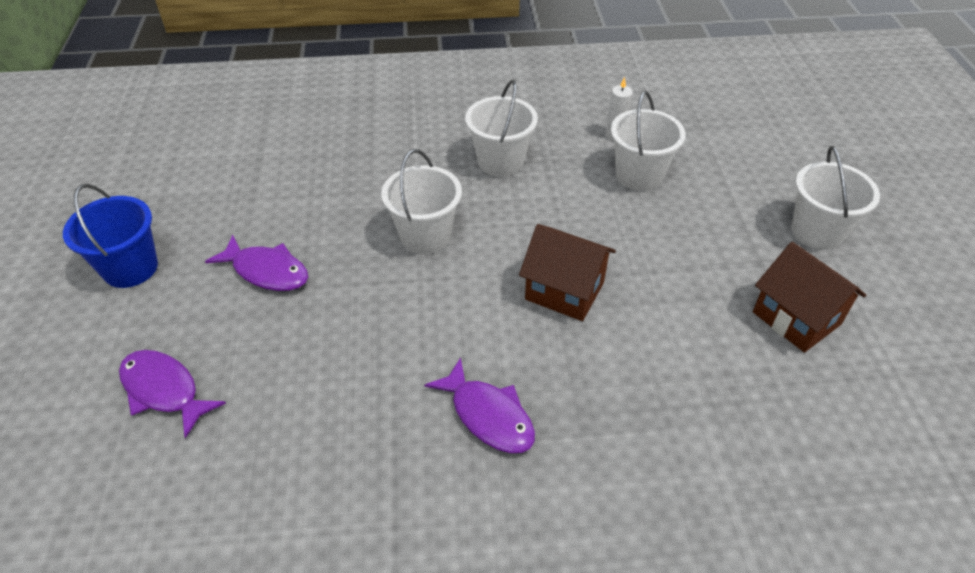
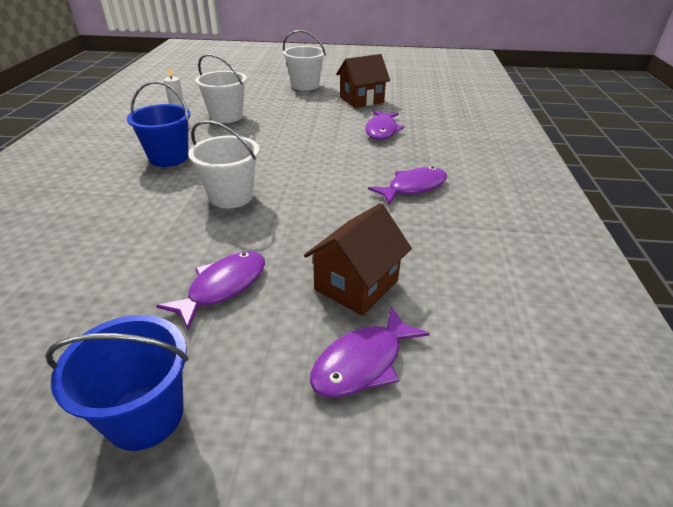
camera: 80 degrees left, 10 degrees down
white bucket [465,79,538,177] -> blue bucket [127,81,190,167]
brown house [519,224,616,321] -> brown house moved to [304,203,412,316]
none -> purple fish [365,111,404,140]

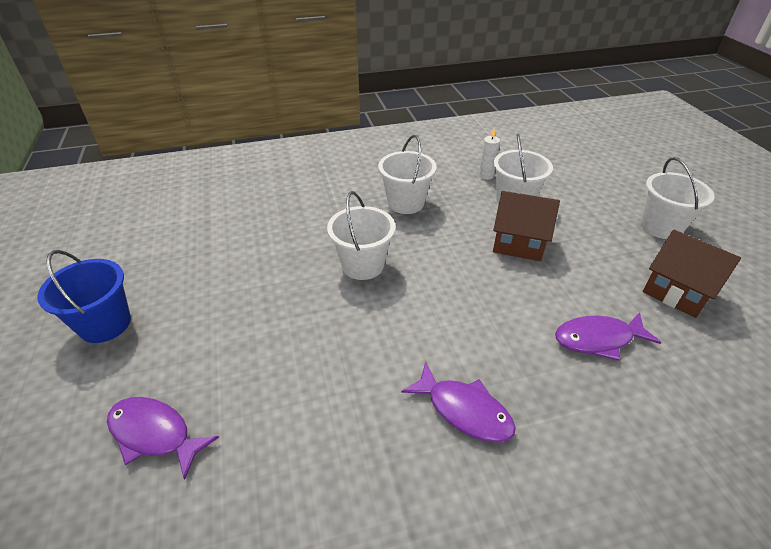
camera: 70 degrees right, 5 degrees up
blue bucket [127,81,190,167] -> white bucket [378,135,437,214]
purple fish [156,251,265,330] -> none
brown house [304,203,412,316] -> brown house moved to [493,191,560,261]

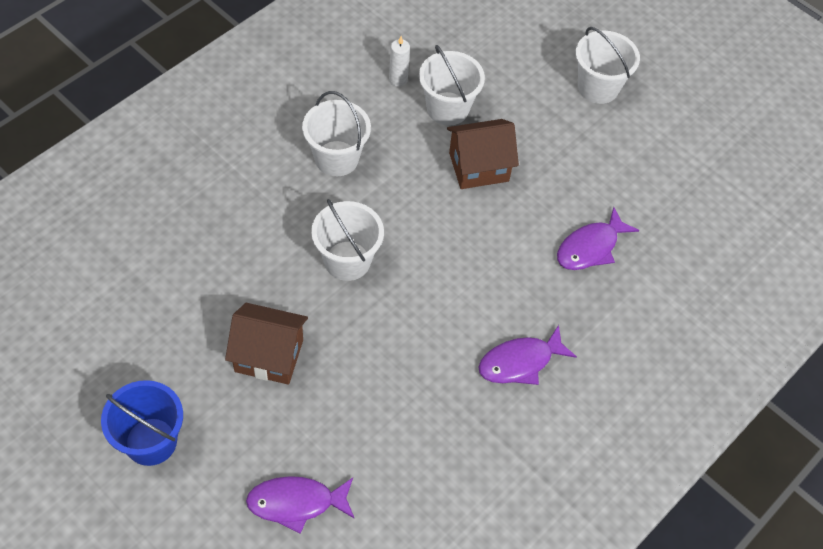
camera: 35 degrees left, 15 degrees up
purple fish [401,362,516,443] -> purple fish turned 150 degrees clockwise [478,325,577,385]
brown house [643,230,741,318] -> brown house moved to [225,303,308,385]

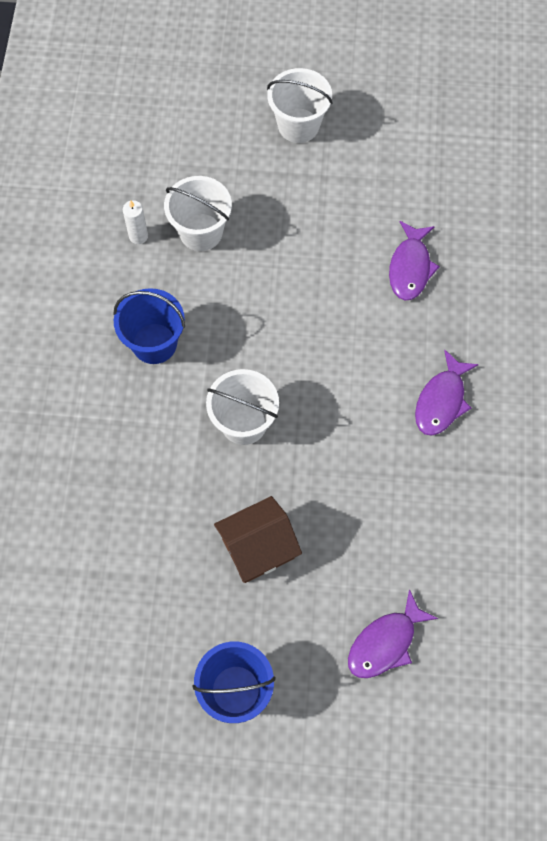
camera: 35 degrees left, 10 degrees up
white bucket [302,91,371,176] -> blue bucket [113,288,185,364]
brown house [447,119,519,189] -> none

